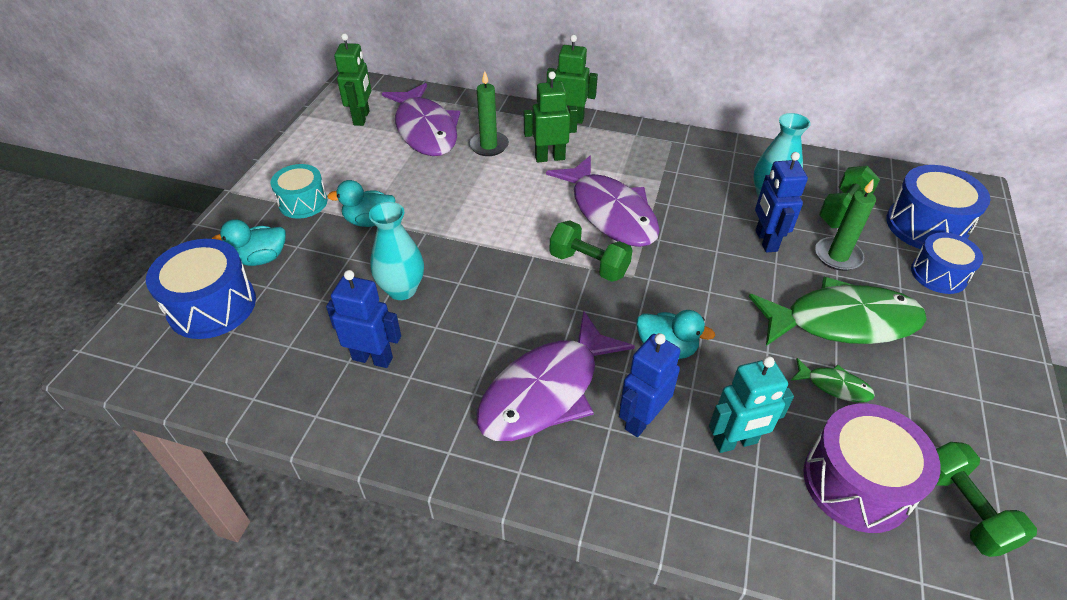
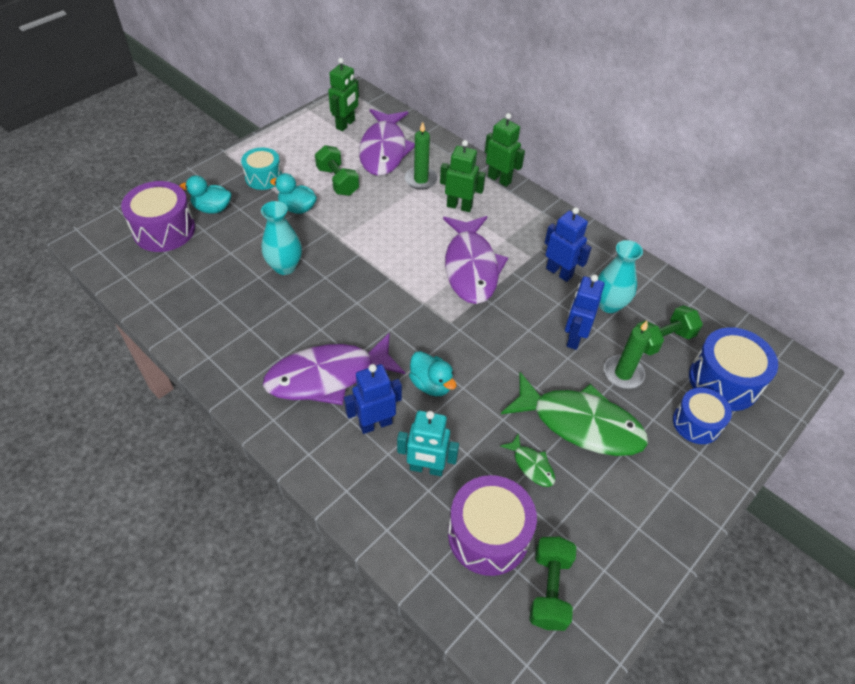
camera: 25 degrees right, 5 degrees up
blue drum [146,239,256,339] -> purple drum [121,181,195,252]
blue robot [326,270,401,368] -> blue robot moved to [545,207,592,282]
green dumbbell [549,220,633,282] -> green dumbbell moved to [315,145,359,196]

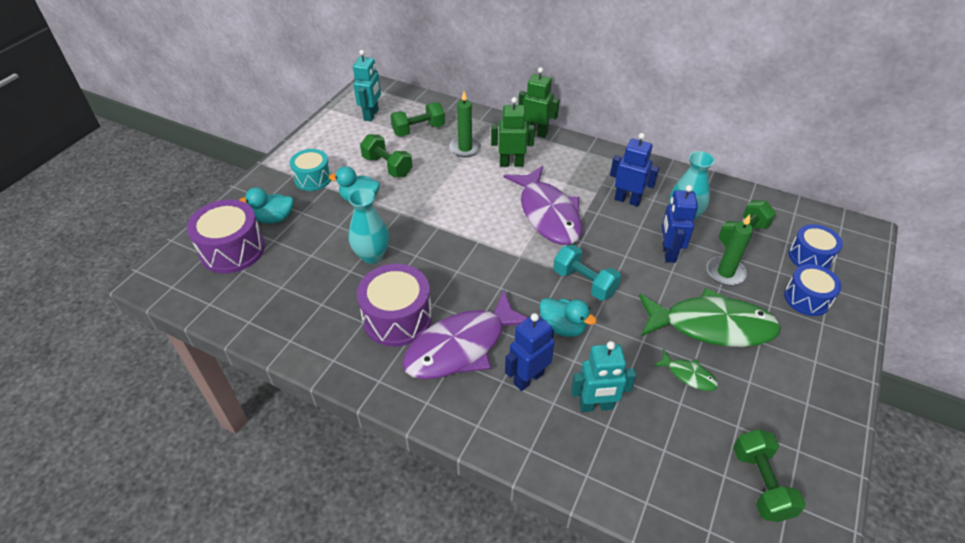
camera: 15 degrees left, 5 degrees down
green robot [328,58,359,131] -> turquoise robot [353,50,381,121]
purple fish [359,109,415,176] -> green dumbbell [390,102,445,137]
purple drum [448,475,537,576] -> purple drum moved to [357,264,432,347]
blue drum [689,327,778,411] -> blue drum [789,224,843,269], size x0.65
none -> turquoise dumbbell [553,245,621,301]

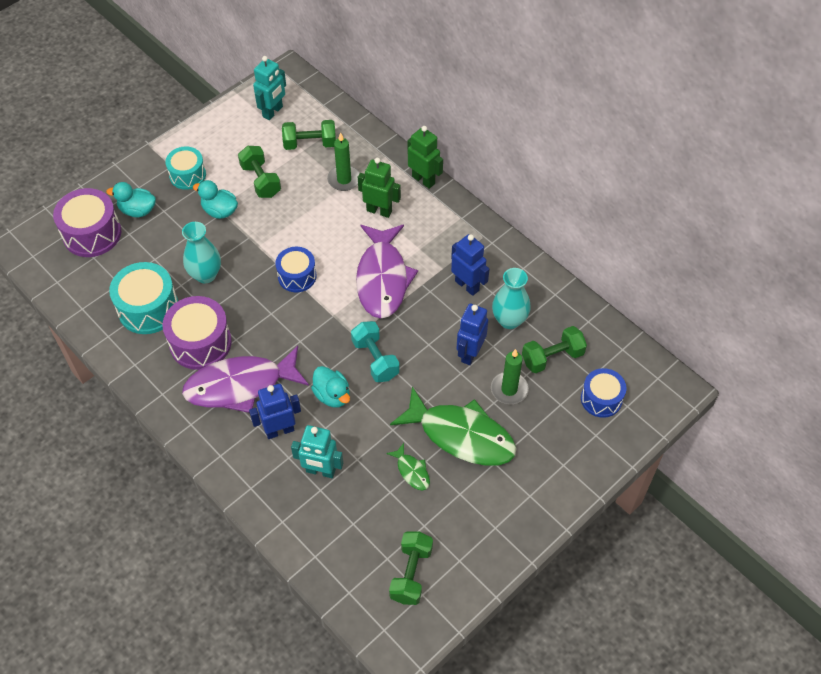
camera: 20 degrees right, 10 degrees up
blue drum [784,264,842,316] -> blue drum moved to [275,247,317,292]
none -> turquoise drum [109,262,178,334]

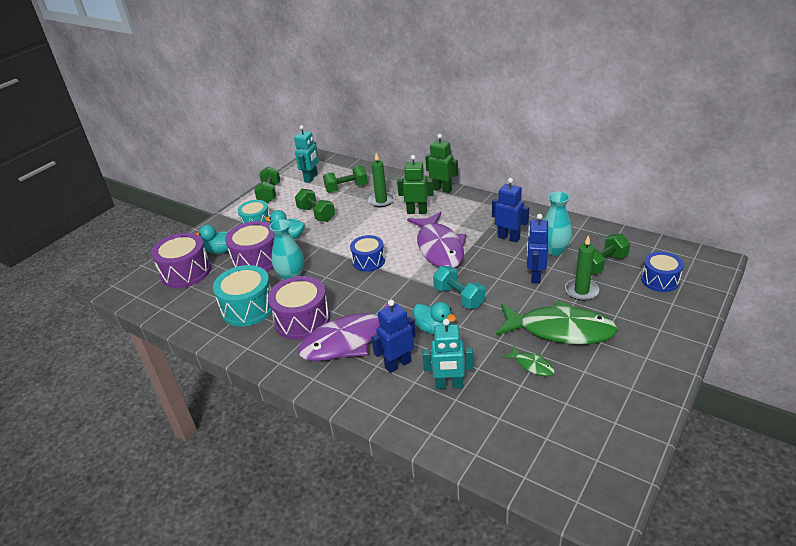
camera: 10 degrees left, 20 degrees down
green dumbbell [389,532,433,605] -> green dumbbell moved to [254,166,280,203]
none -> purple drum [225,221,275,272]

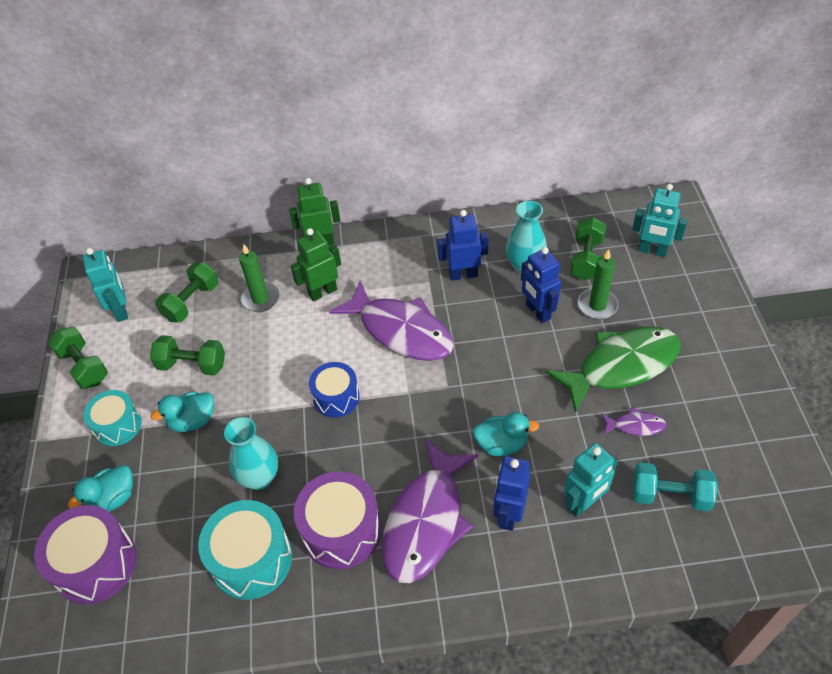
camera: 40 degrees left, 15 degrees up
purple drum [225,221,275,272] -> none
turquoise dumbbell [433,266,485,309] -> turquoise dumbbell moved to [632,462,718,511]
green fish [503,346,555,376] -> purple fish [601,407,666,436]
blue drum [641,252,684,292] -> turquoise robot [632,184,688,257]

